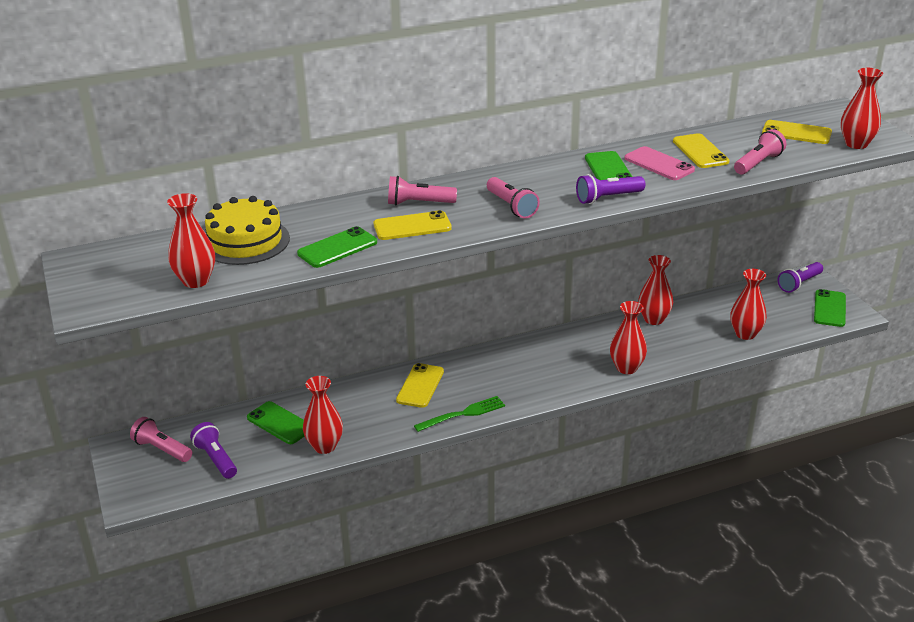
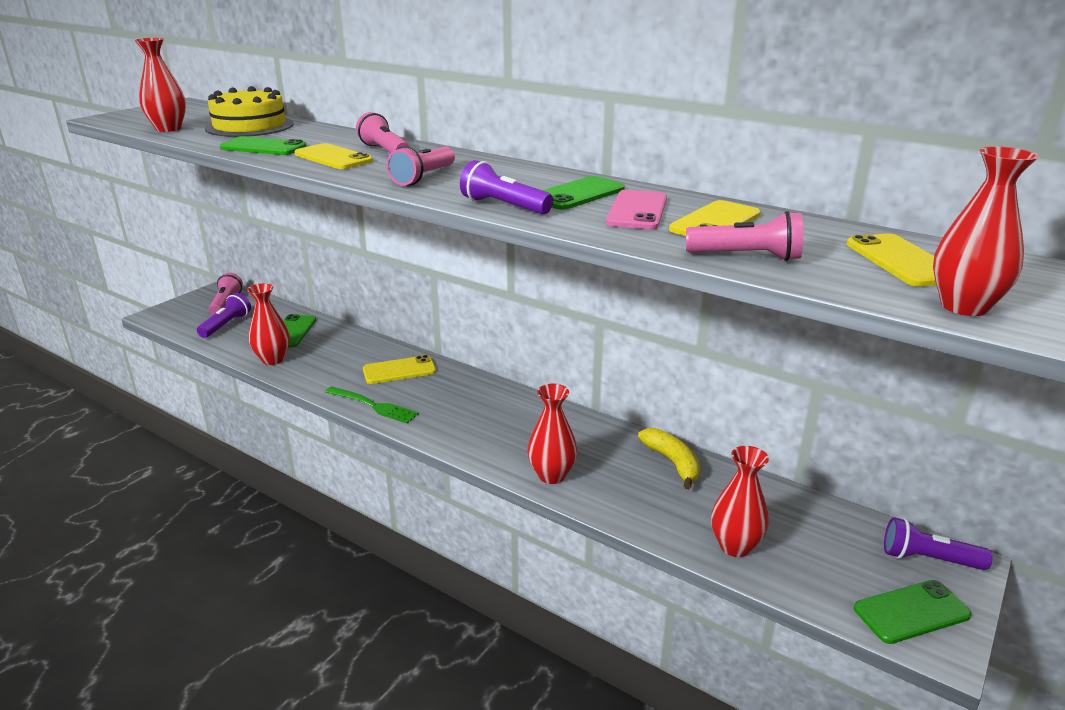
camera: 55 degrees right, 5 degrees down
red vase [638,255,673,325] -> yellow banana [638,428,701,489]

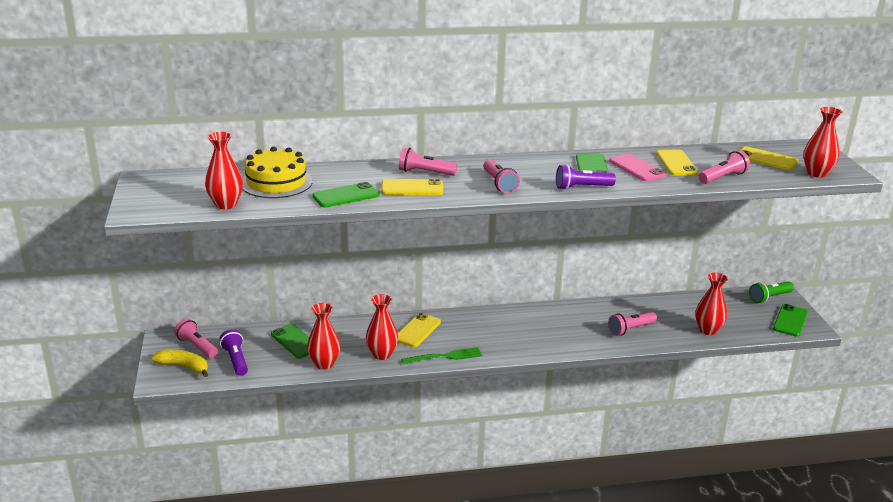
camera: 45 degrees left, 0 degrees up
red vase [527,384,577,484] -> red vase moved to [366,294,398,360]
yellow banana [638,428,701,489] -> yellow banana moved to [152,349,208,377]
purple flashlight [884,517,993,570] -> green flashlight [749,281,794,303]
none -> pink flashlight [608,312,657,336]

